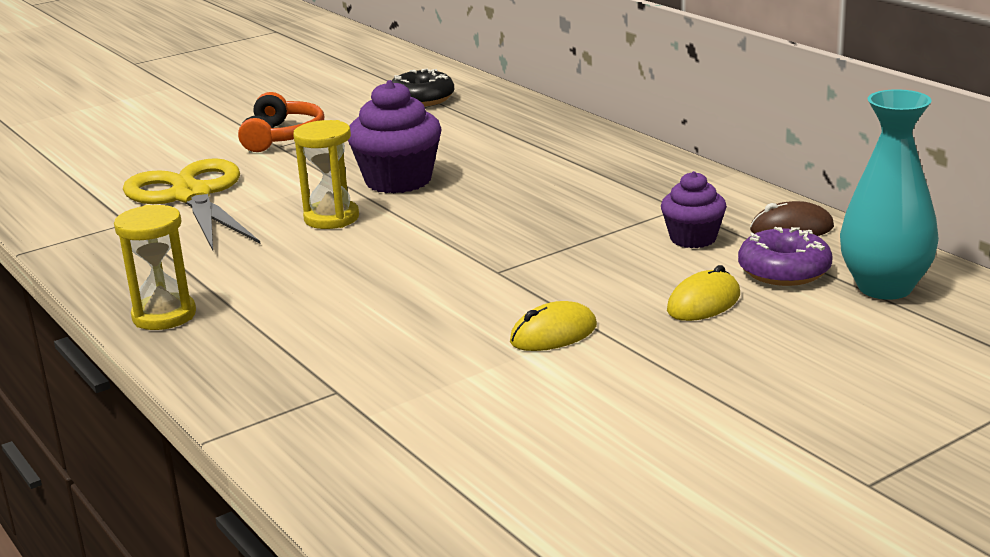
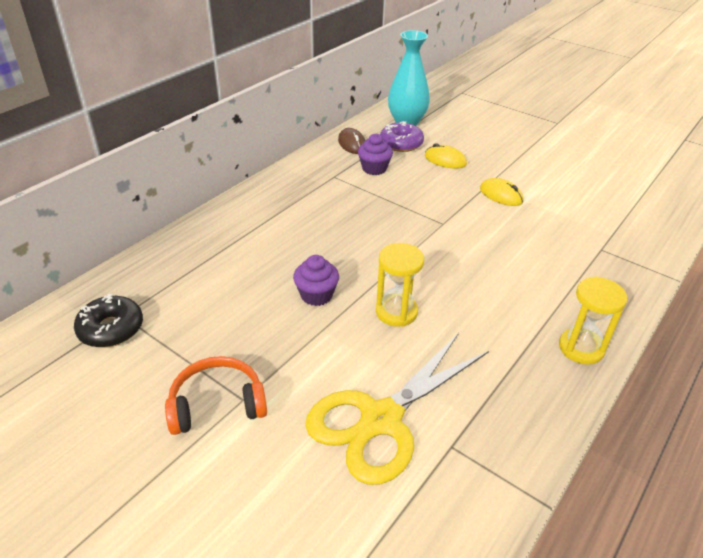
camera: 110 degrees left, 15 degrees up
purple cupcake [348,80,442,193] -> purple cupcake [293,255,339,306], size x0.61

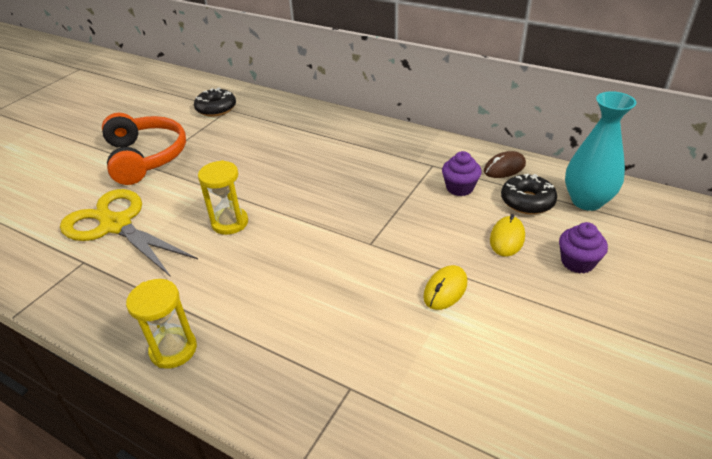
camera: 85 degrees right, 0 degrees up
orange headphones [165,356,267,435] -> orange headphones [102,113,186,185], size x1.51
purple cupcake [293,255,339,306] -> purple cupcake moved to [559,222,608,273]
purple donut [380,121,424,152] -> black donut [501,174,557,214]

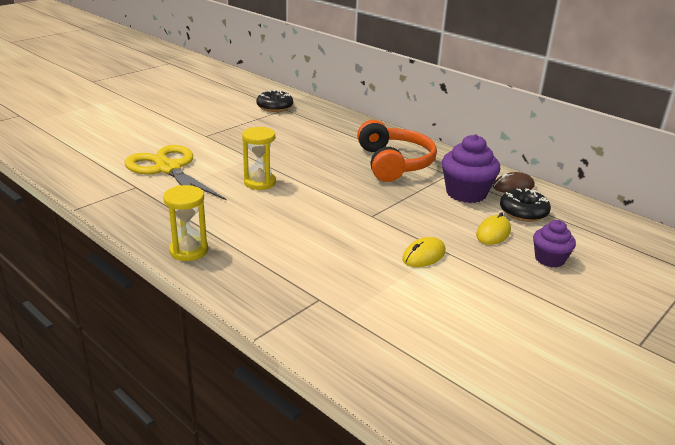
camera: 10 degrees right, 10 degrees down
orange headphones [102,113,186,185] -> orange headphones moved to [357,120,437,182]
purple cupcake [442,151,482,196] -> purple cupcake [442,134,501,203], size x1.64
turquoise vase [565,91,636,211] -> none

